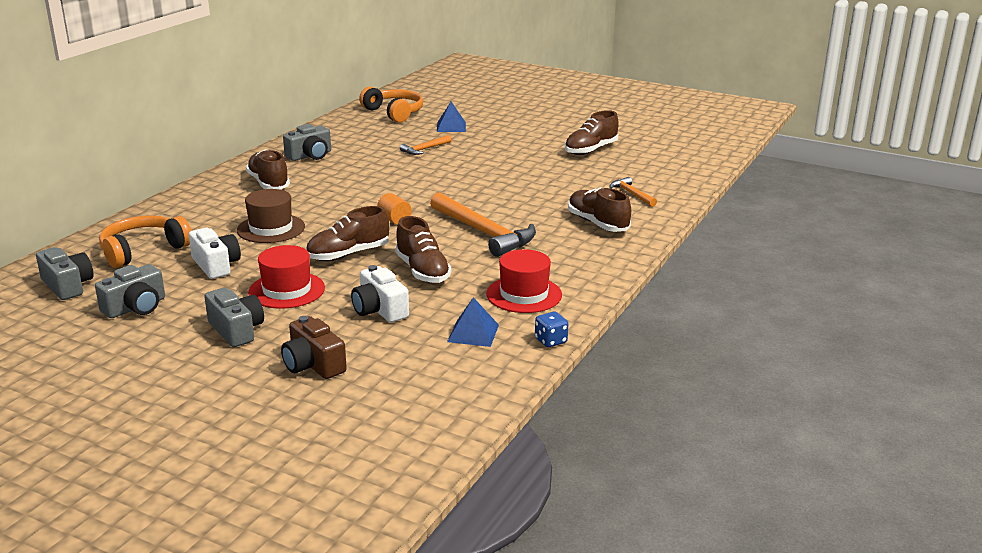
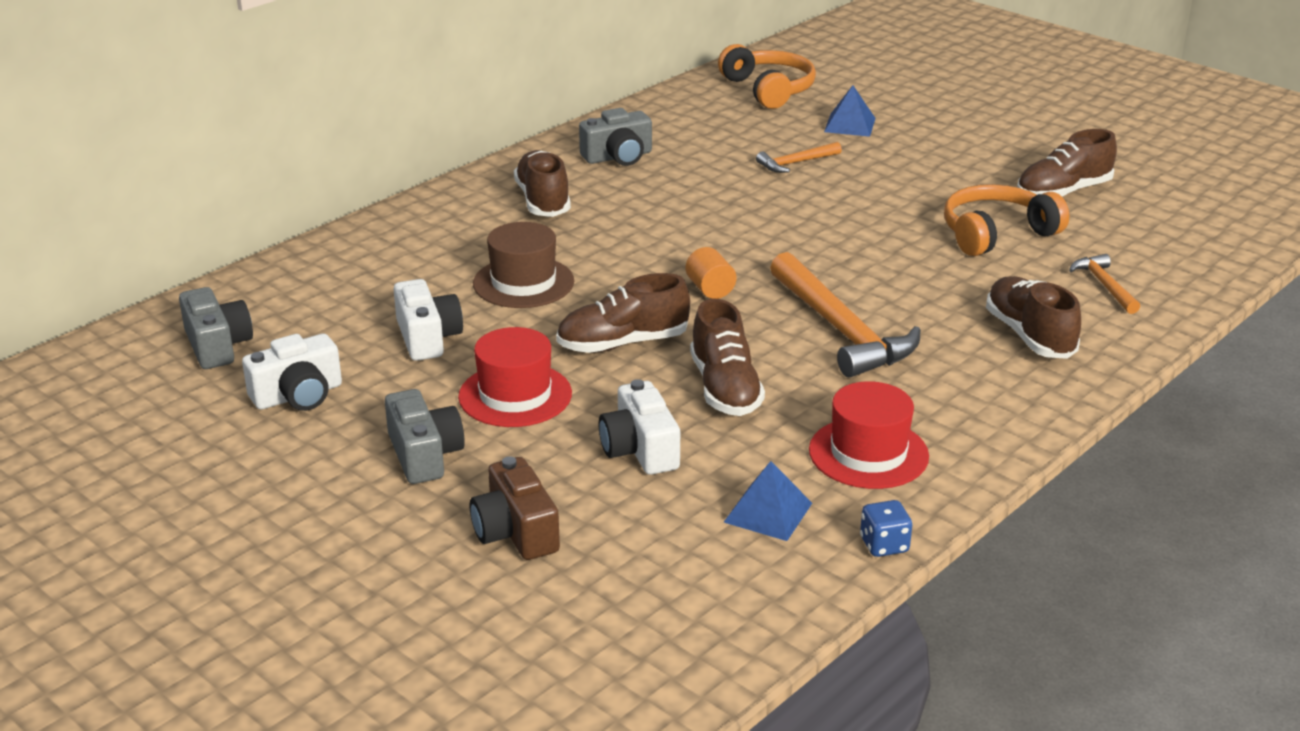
camera: 15 degrees right, 5 degrees up
grey camera [95,264,165,318] -> white camera [242,334,342,411]
orange headphones [99,215,191,268] -> orange headphones moved to [944,184,1069,256]

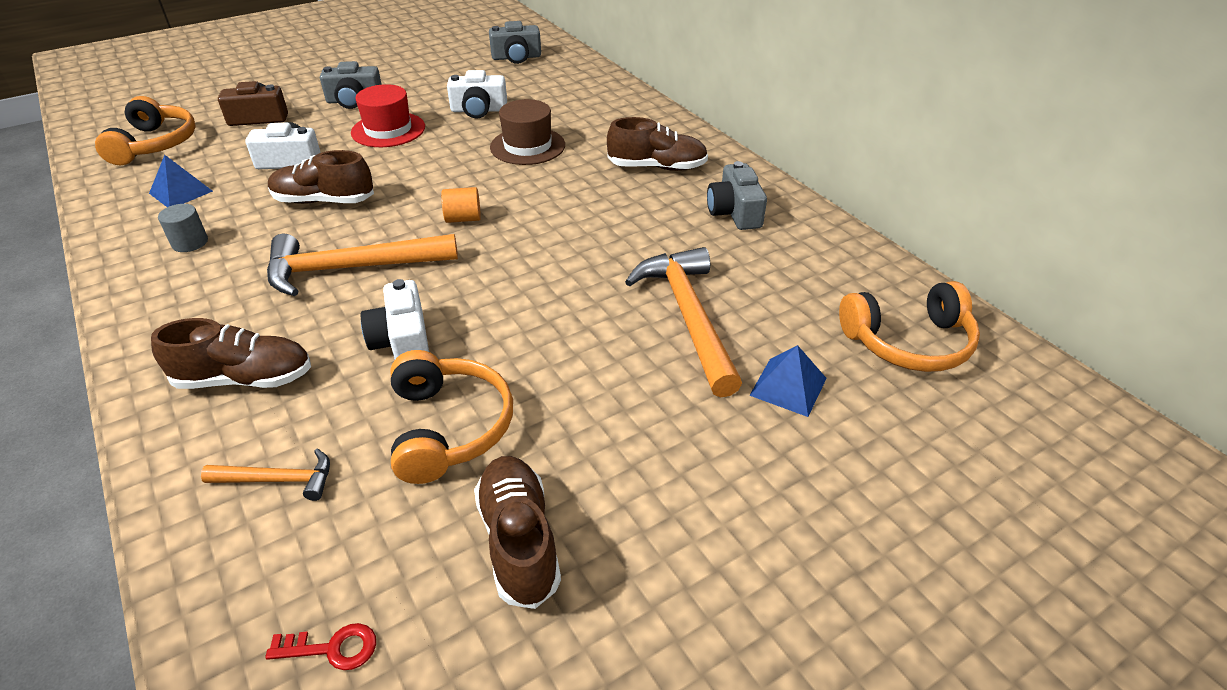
camera: 105 degrees right, 10 degrees up
white camera [242,334,342,411] -> white camera moved to [361,279,429,359]
brown shoe [556,273,690,353] -> none
orange hammer [756,142,842,173] -> orange hammer [625,247,742,398], size x2.00
red hat [809,381,929,489] -> grey cylinder [158,204,208,252]
blue dice [860,500,912,557] -> none
none -> orange headphones [95,96,196,165]
none -> red key [265,623,376,670]

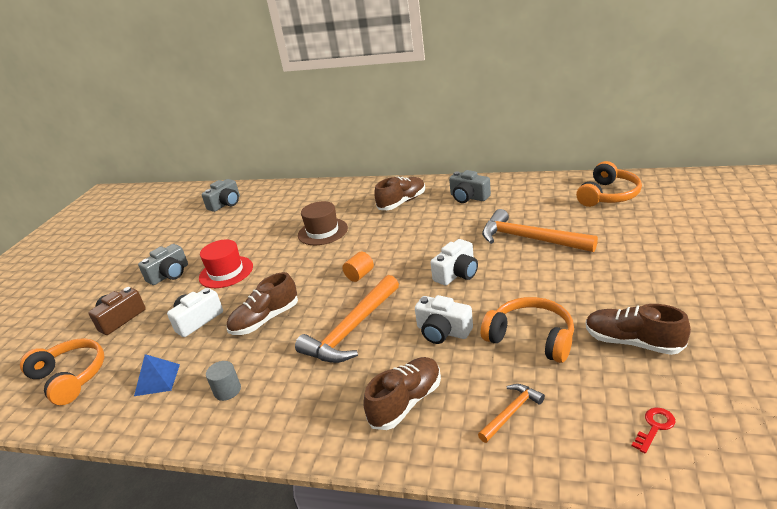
camera: 40 degrees left, 10 degrees down
white camera [447,70,507,118] -> white camera moved to [430,239,478,286]
blue pyramid [749,345,827,417] -> none

